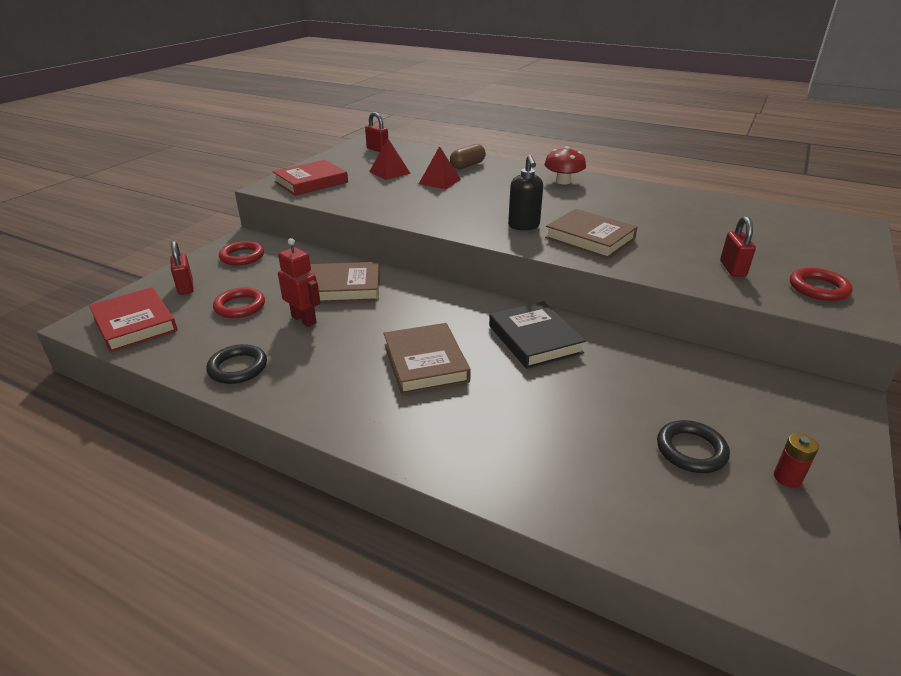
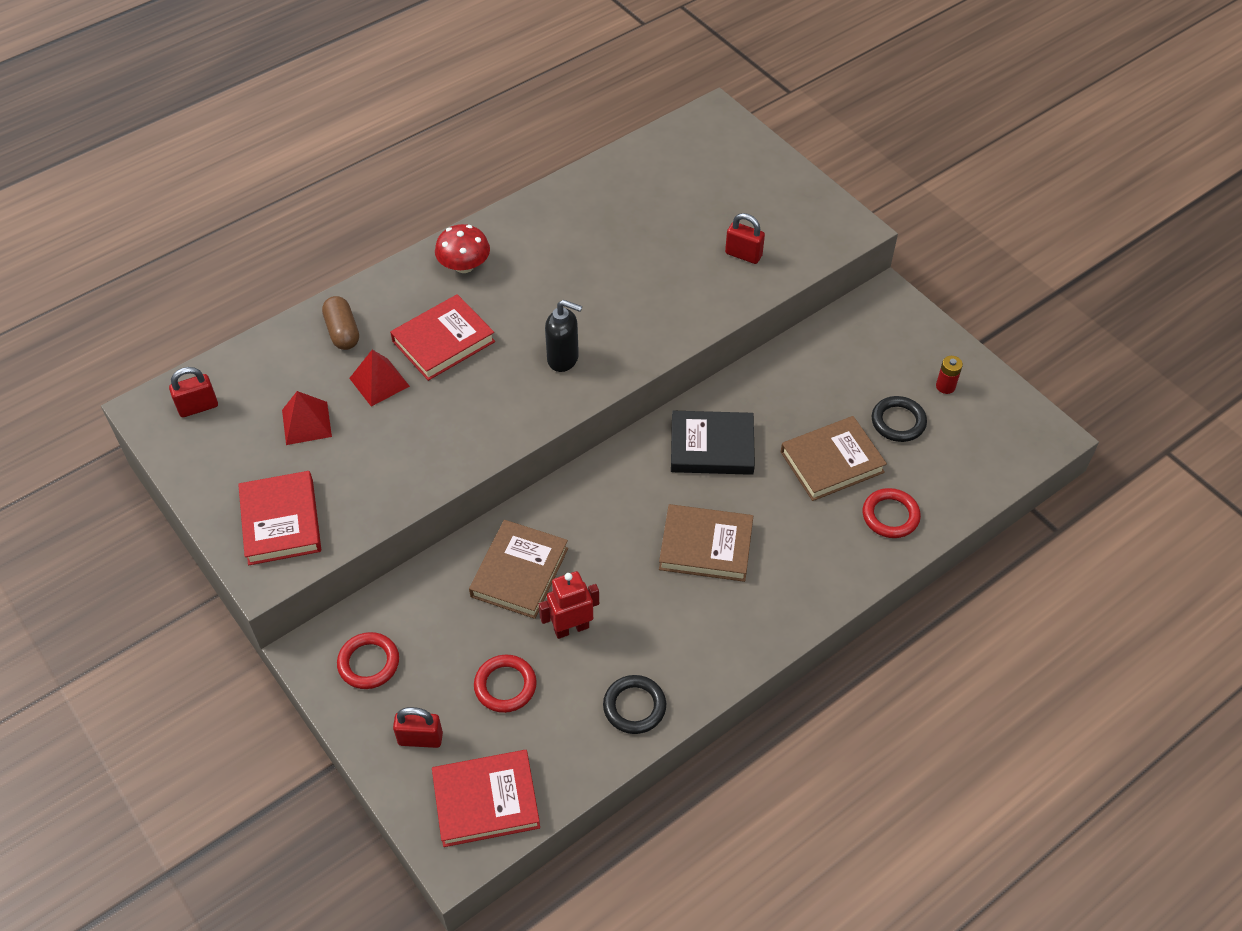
camera: 65 degrees left, 20 degrees up
brown book [545,209,638,259] -> brown book moved to [781,416,887,501]
red ring [790,268,853,301] -> red ring moved to [863,488,921,538]
none -> red book [390,294,495,381]

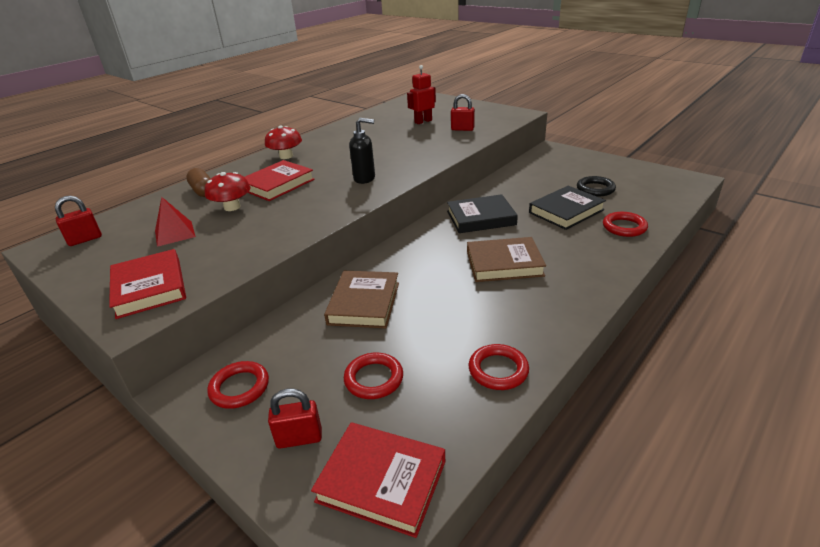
camera: 10 degrees left, 20 degrees down
red pyramid [349,350,410,407] -> red mushroom [205,172,250,211]
red book [432,750,540,847] -> red book turned 45 degrees clockwise [311,422,446,538]
red robot [539,571,599,639] -> red robot moved to [407,65,436,124]
black ring [603,675,666,734] -> red ring [469,344,529,390]
brown book [781,416,887,501] -> black book [529,186,606,230]
red battery [936,356,963,394] -> none

